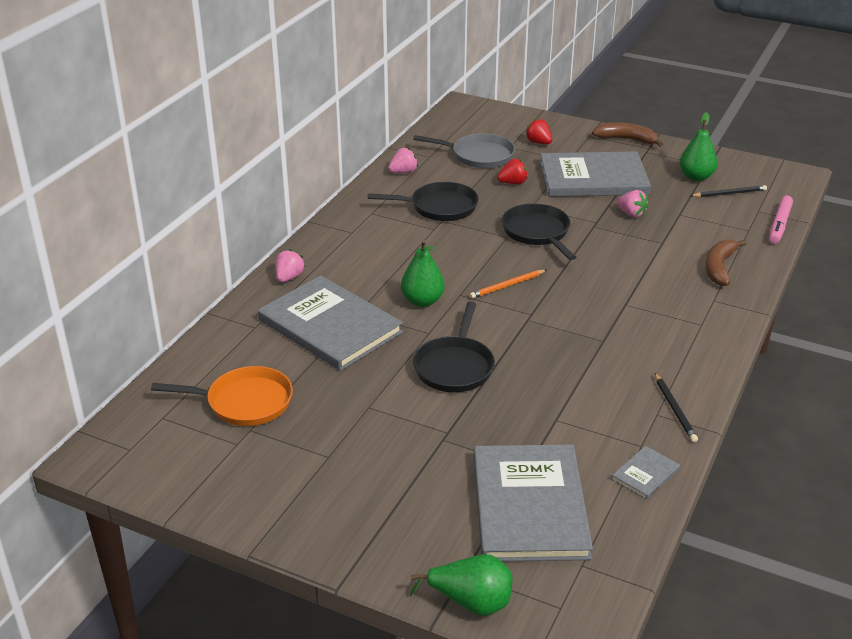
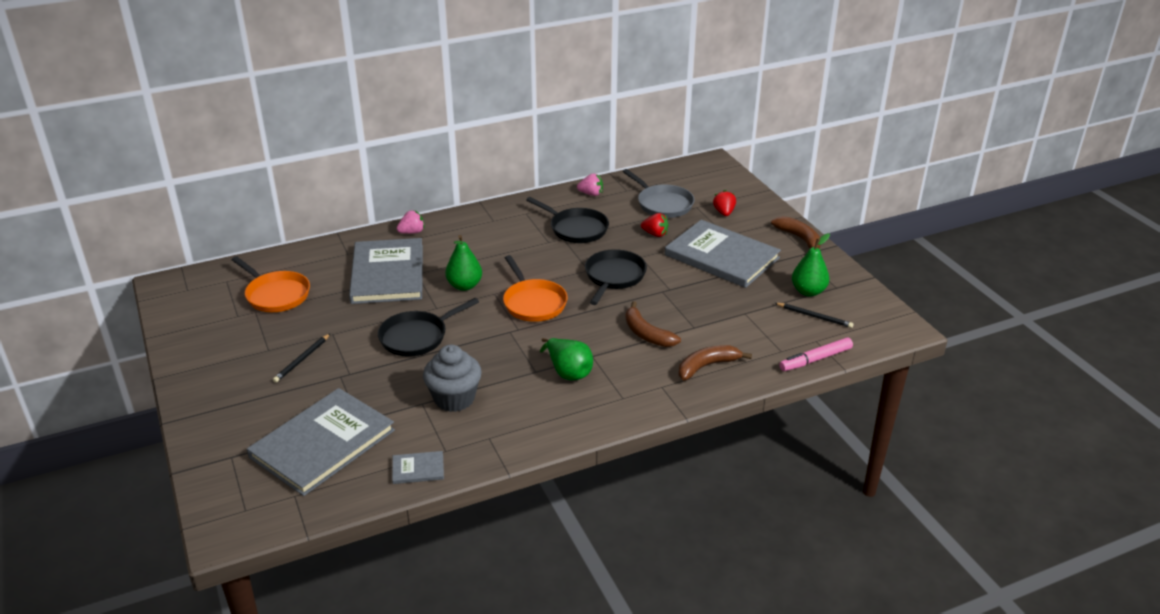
camera: 40 degrees right, 0 degrees up
green pear [410,554,513,616] -> green pear moved to [540,338,593,380]
orange pencil [469,270,546,299] -> orange pan [503,255,568,322]
pink strawberry [617,190,649,218] -> none
black pencil [655,373,698,442] -> black pencil moved to [273,334,330,383]
none -> grey cupcake [423,345,482,412]
none -> brown banana [626,301,681,347]

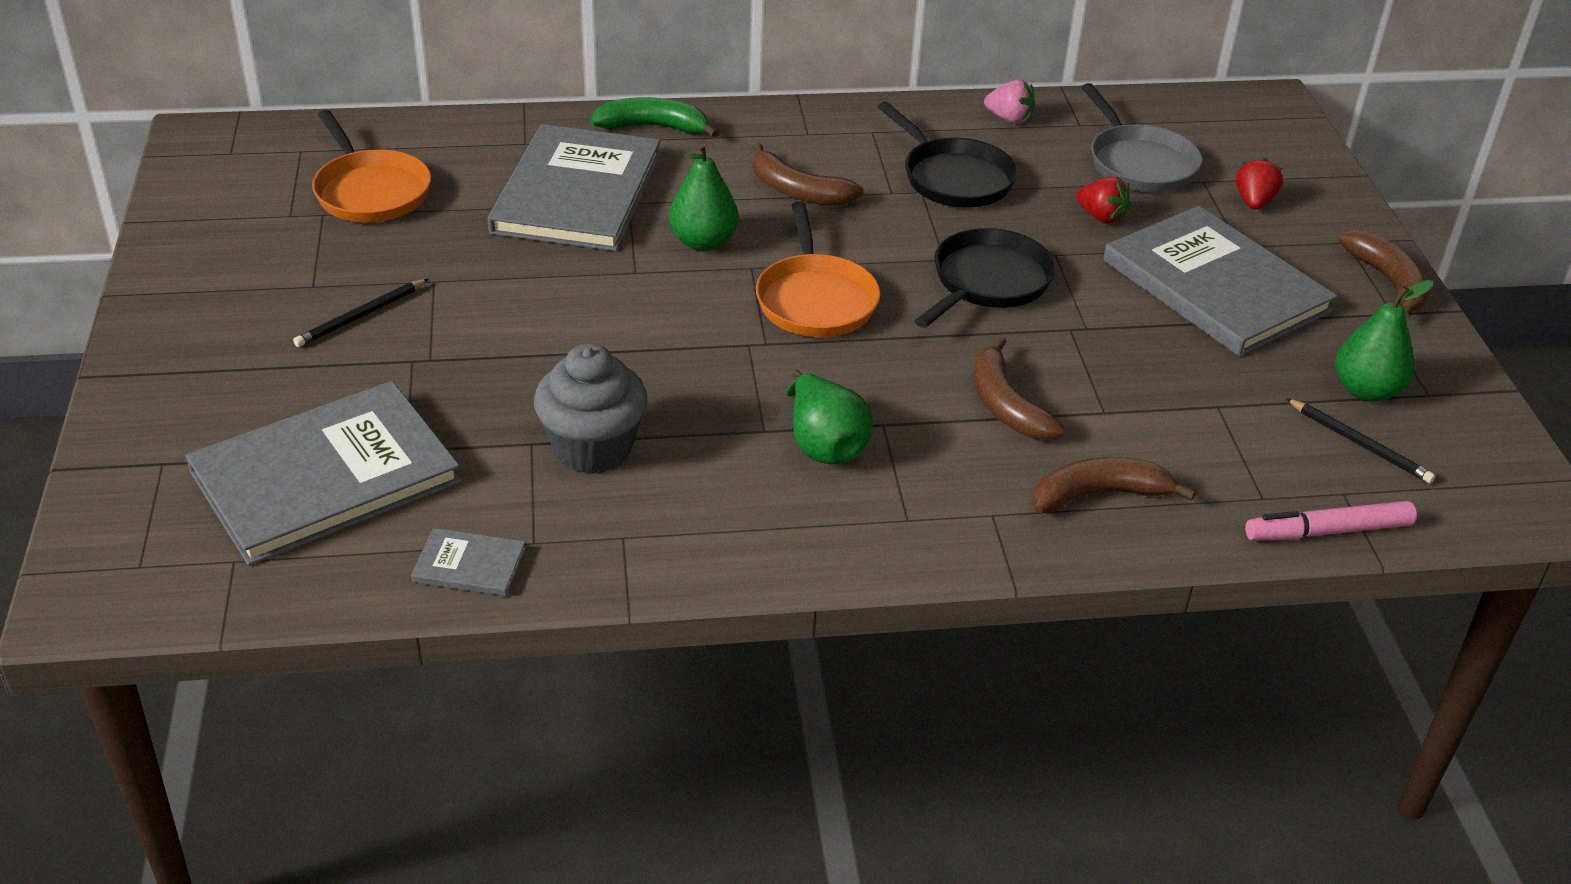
camera: 15 degrees right, 5 degrees up
black pan [378,298,479,357] -> none
pink strawberry [397,210,425,234] -> green banana [590,97,719,138]
none -> brown banana [753,143,864,206]

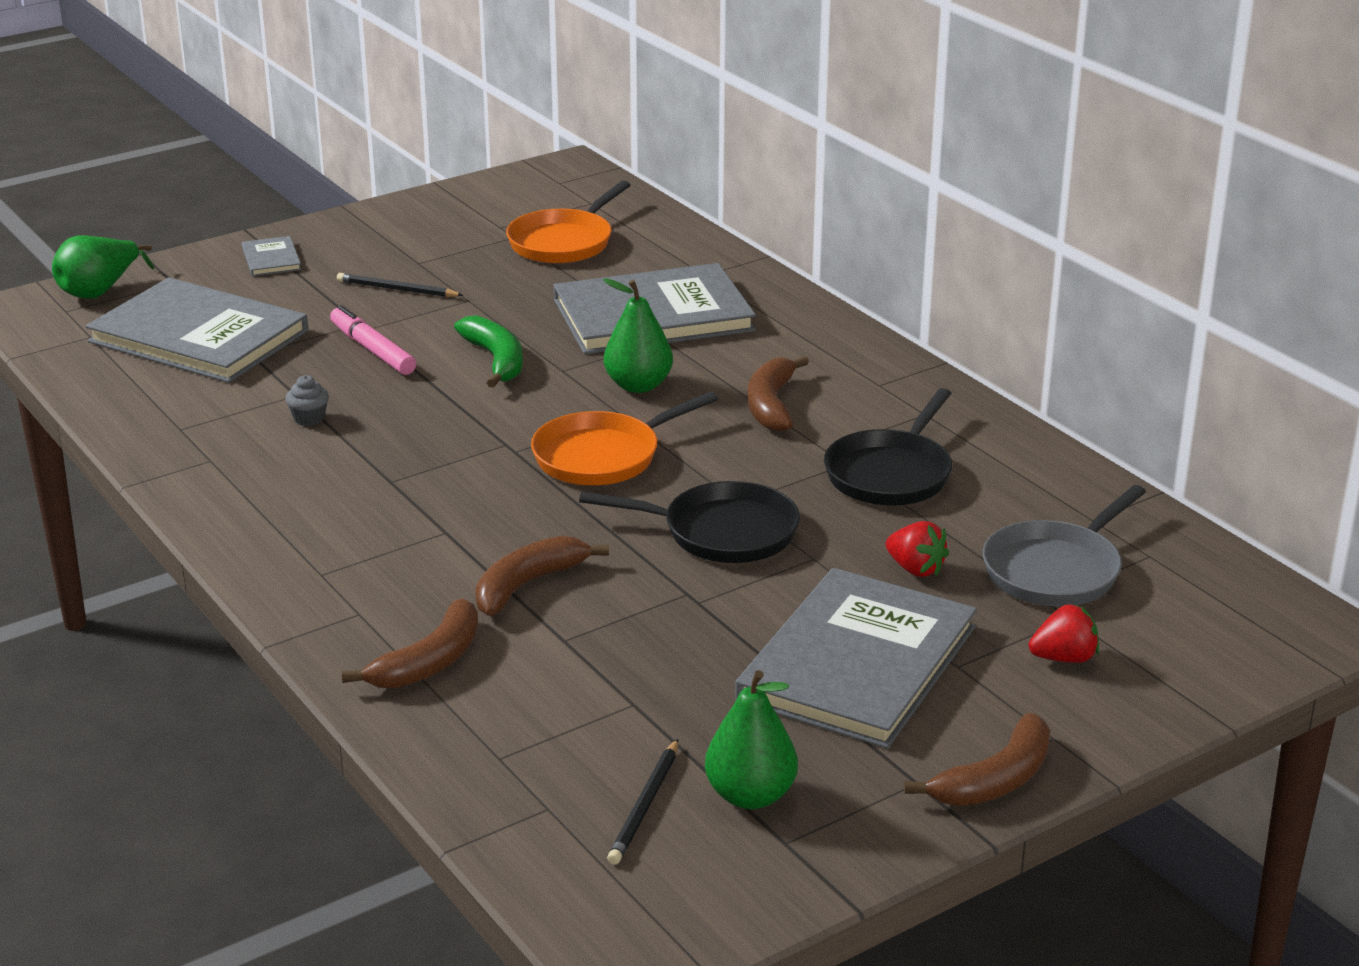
camera: 65 degrees right, 10 degrees down
grey book [411,528,526,596] -> grey book moved to [242,236,301,276]
grey cupcake [534,343,648,473] -> grey cupcake [286,375,329,426], size x0.44
green banana [590,97,719,138] -> green banana moved to [454,315,523,388]
green pear [787,369,873,464] -> green pear moved to [52,235,154,299]
pink strawberry [984,80,1035,124] -> none
brown banana [1032,457,1196,513] -> brown banana turned 75 degrees clockwise [342,599,478,689]
red strawberry [1076,176,1131,224] -> red strawberry turned 60 degrees counterclockwise [886,521,949,577]
pink marker [1245,501,1417,541] -> pink marker moved to [330,305,416,375]

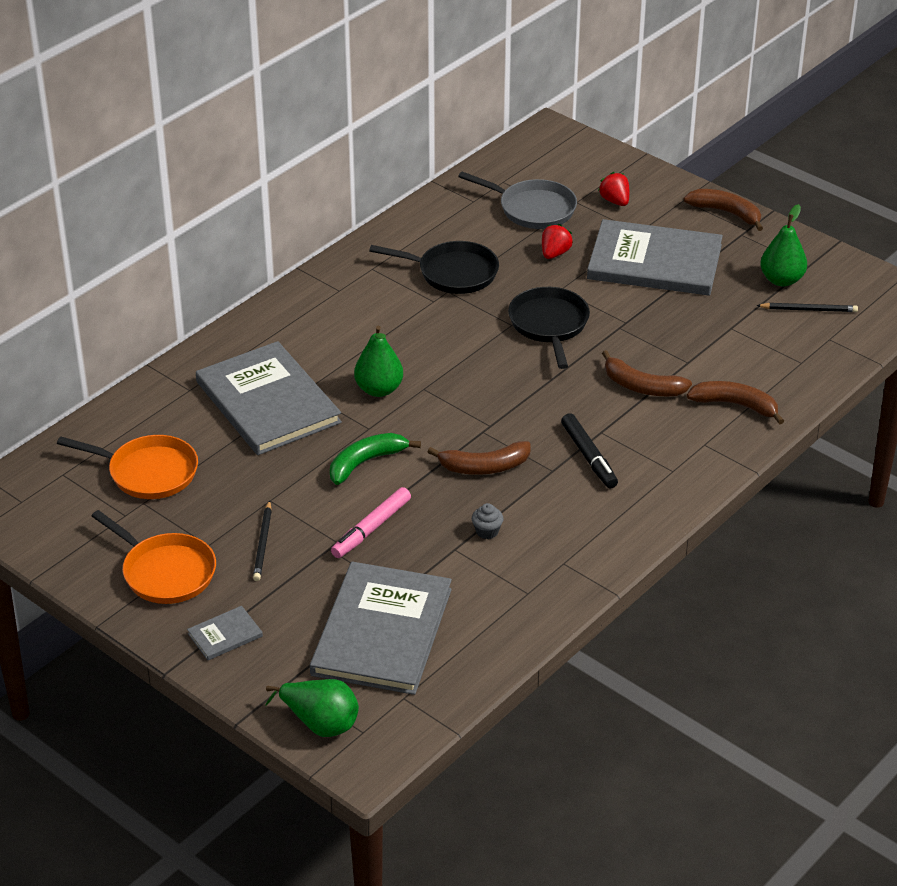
camera: 105 degrees left, 10 degrees up
orange pan [531,392,718,485] -> orange pan moved to [92,510,216,604]
brown banana [748,356,809,432] -> brown banana moved to [428,441,531,475]
none -> black marker [561,413,618,488]

